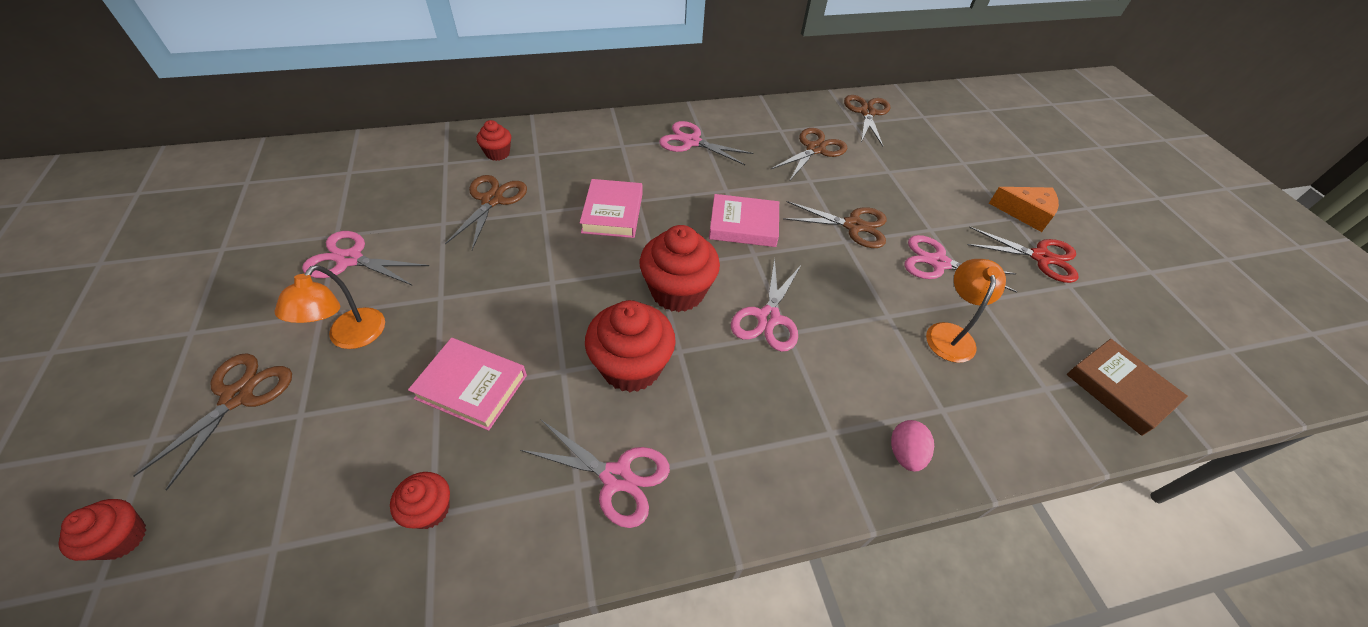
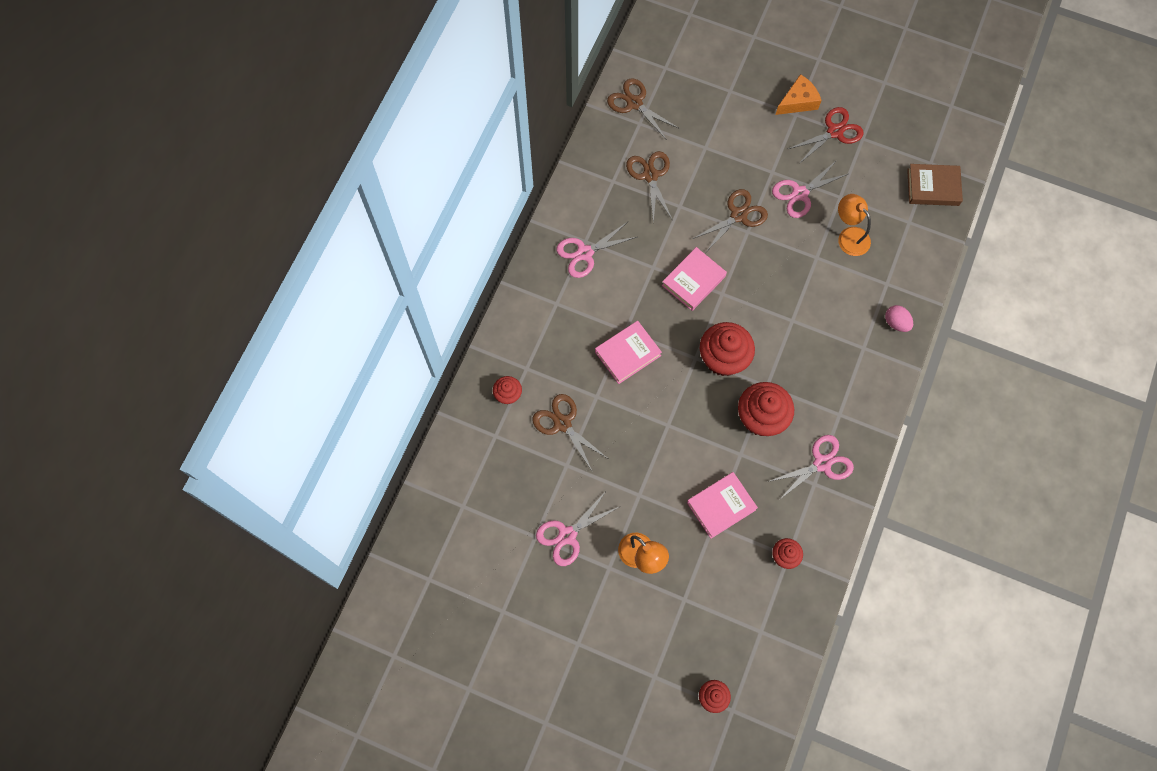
camera: 50 degrees left, 20 degrees up
brown scissors [133,353,292,490] -> none
pink book [580,179,643,238] -> pink book turned 75 degrees counterclockwise [595,321,662,384]
pink scissors [731,258,802,352] -> none

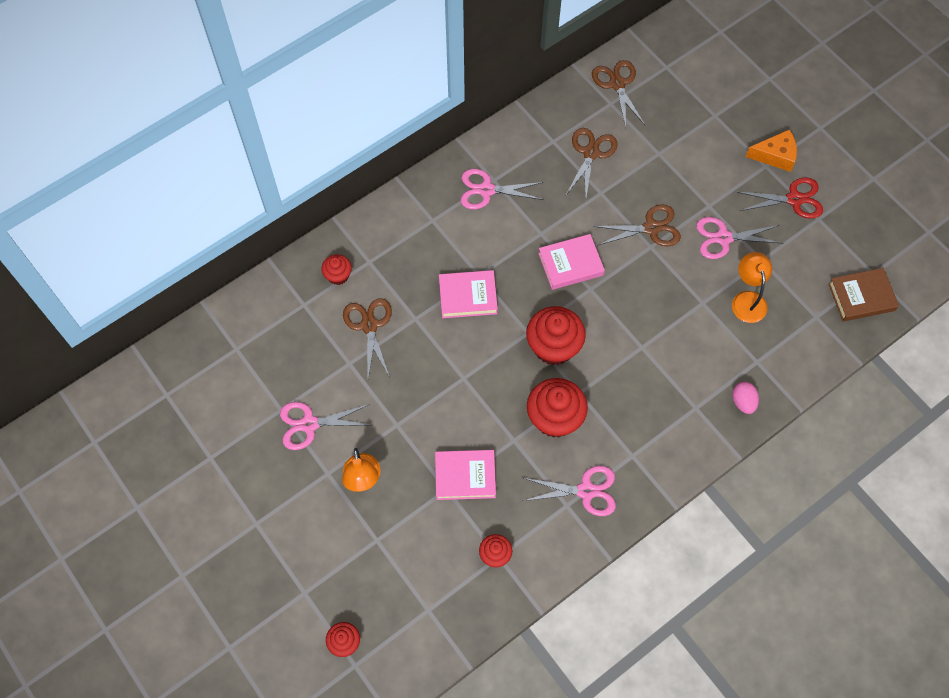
camera: 30 degrees right, 5 degrees down
brown book [907,164,963,206] -> brown book turned 45 degrees counterclockwise [828,268,899,322]

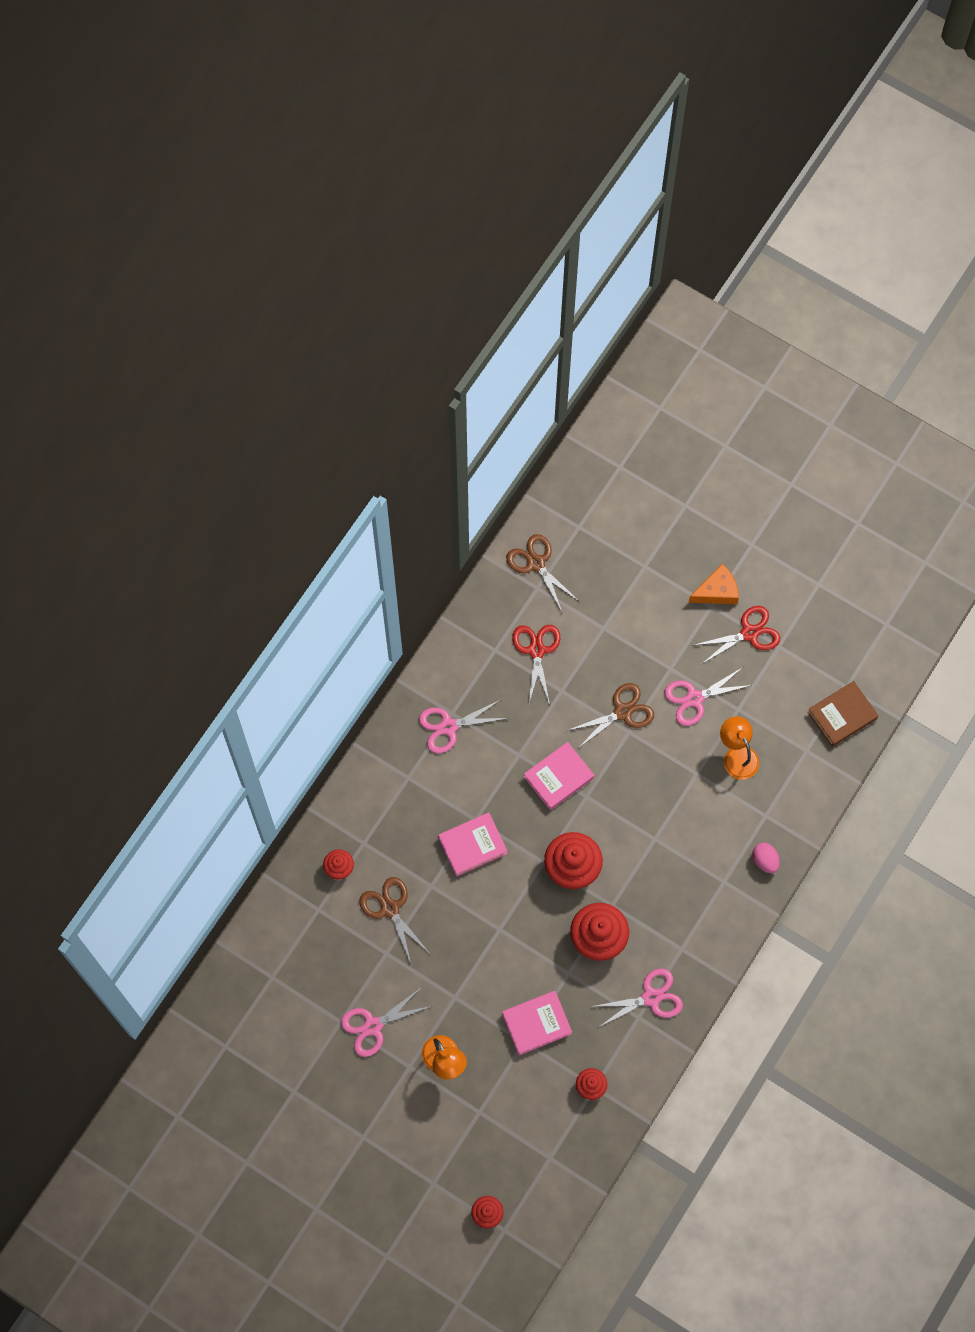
camera: 20 degrees left, 5 degrees up
brown scissors [566,128,617,197] -> red scissors [512,625,560,705]

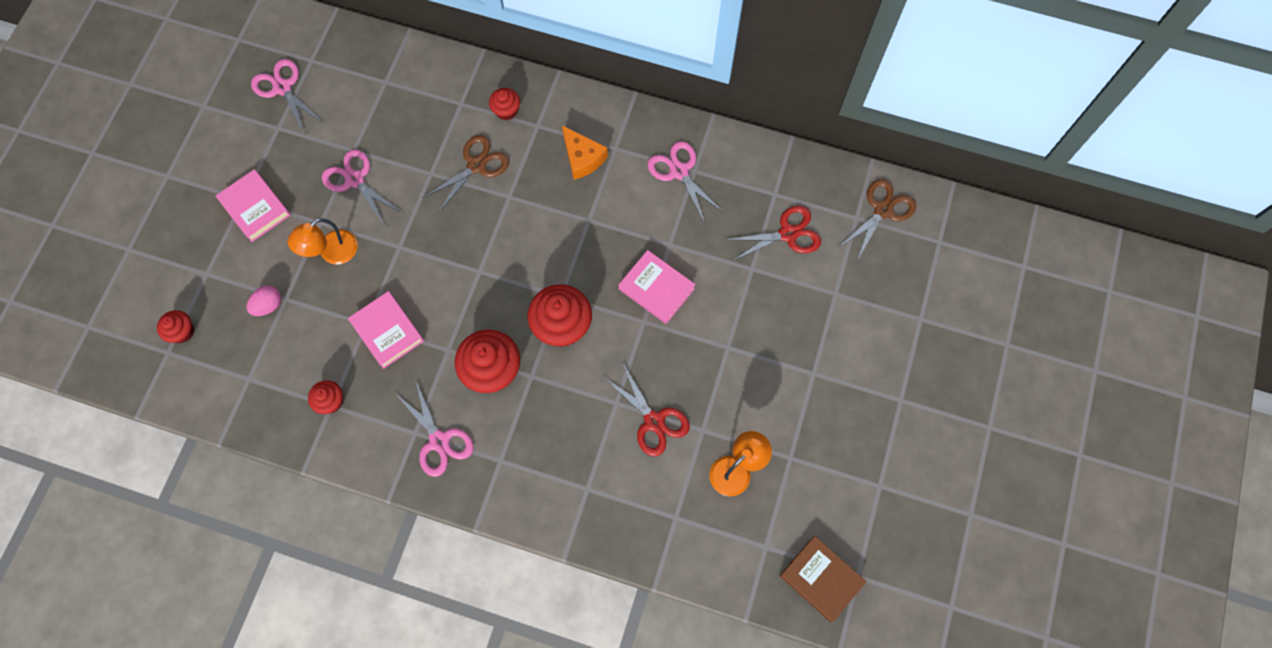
camera: 75 degrees right, 0 degrees up
pink book [438,812,507,877] -> pink book moved to [216,169,291,242]
brown scissors [566,683,654,747] -> none
pink scissors [664,667,752,726] -> pink scissors moved to [251,59,324,134]
orange cheese [688,563,739,604] -> orange cheese moved to [562,125,608,180]
red scissors [694,606,780,664] -> red scissors moved to [605,362,690,457]
pink egg [752,843,780,873] -> pink egg moved to [247,286,281,316]

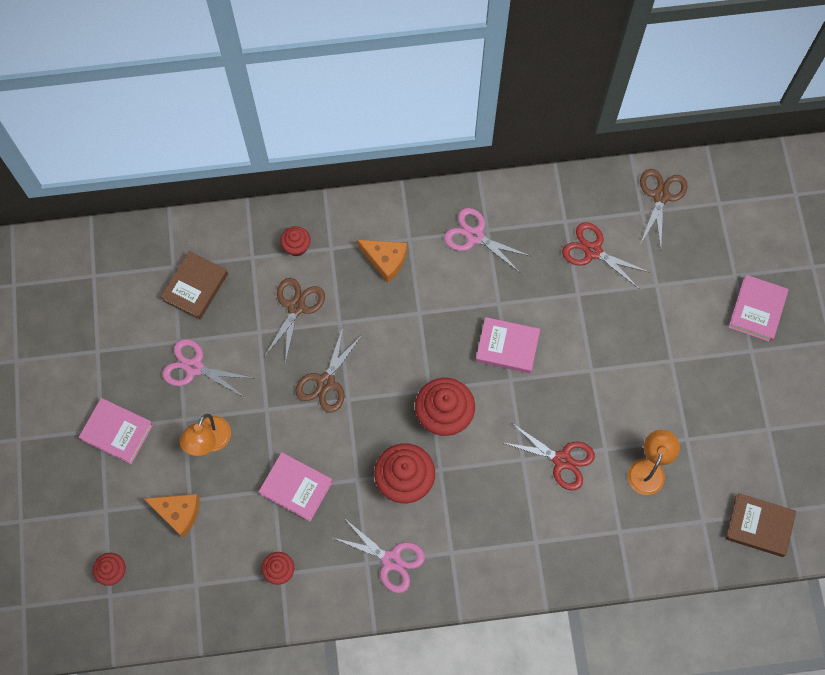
camera: 25 degrees left, 0 degrees up
pink egg [247,286,281,316] -> orange cheese [143,494,200,538]
pink scissors [251,59,324,134] -> none
red scissors [725,206,821,261] -> red scissors turned 105 degrees counterclockwise [562,222,649,289]
none -> brown book [161,251,228,320]
none -> brown scissors [295,327,363,413]
none -> pink book [728,275,789,342]

